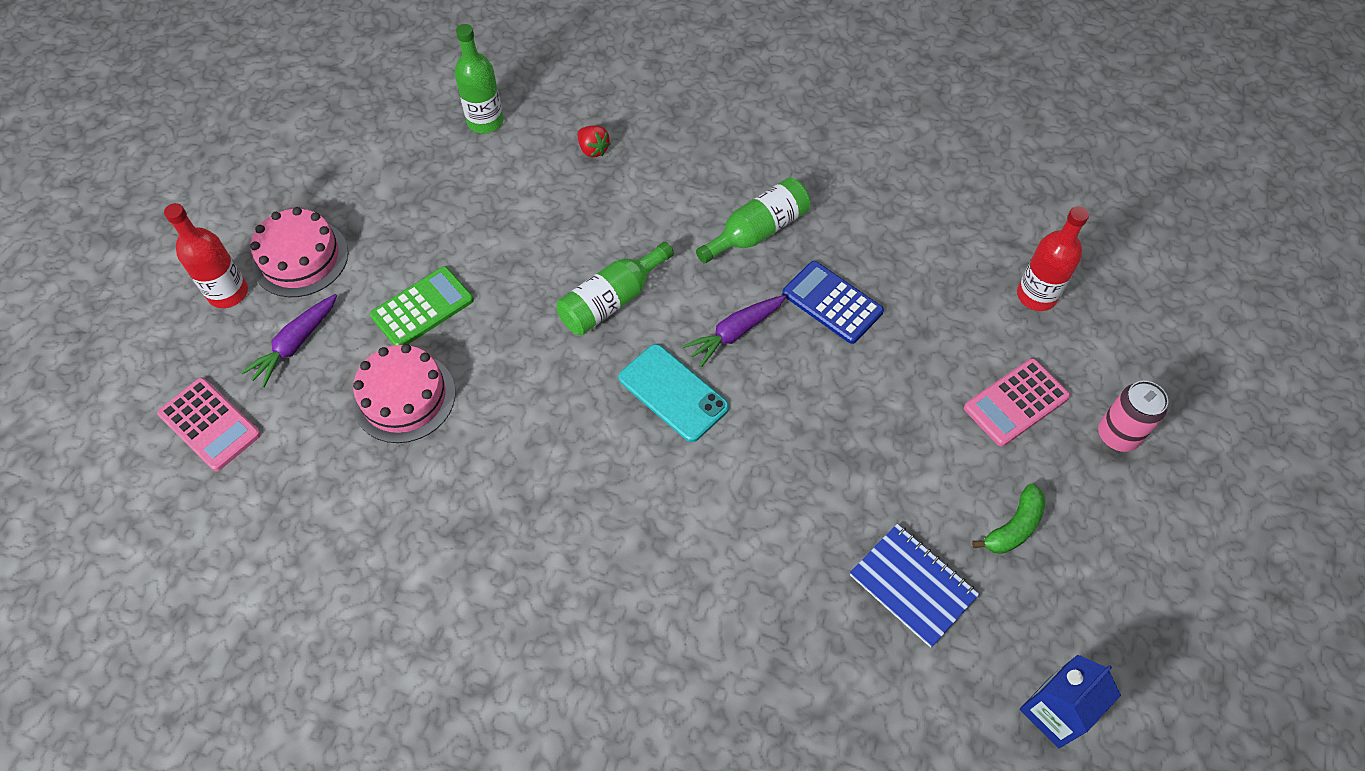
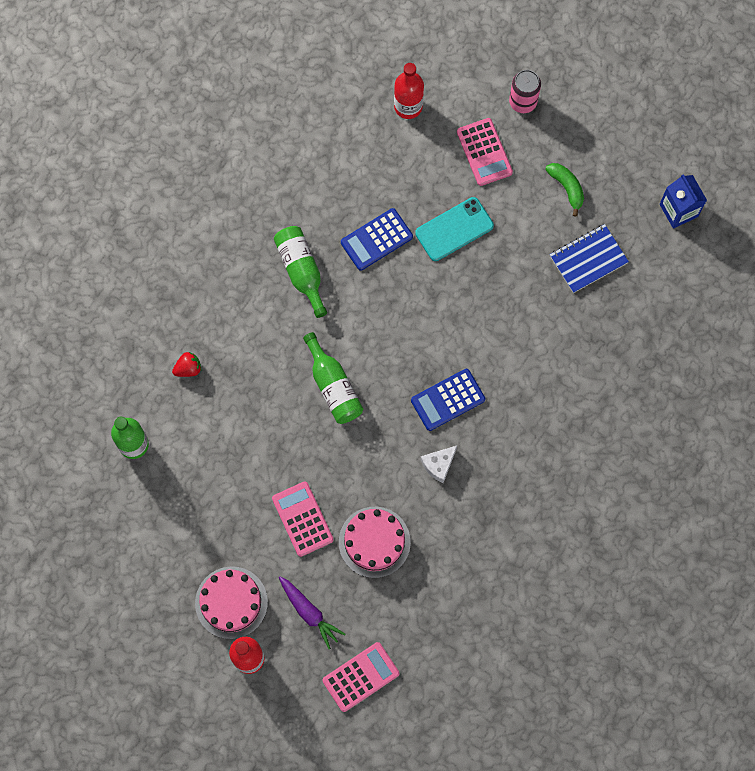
camera: 75 degrees left, 15 degrees up
green calculator [370,266,474,345] -> pink calculator [272,481,334,557]
turquoise phone [619,344,729,442] -> turquoise phone moved to [415,197,494,261]
purple carrot [683,295,786,367] -> none
none -> blue calculator [411,369,485,431]
none -> white cheese [420,445,457,483]

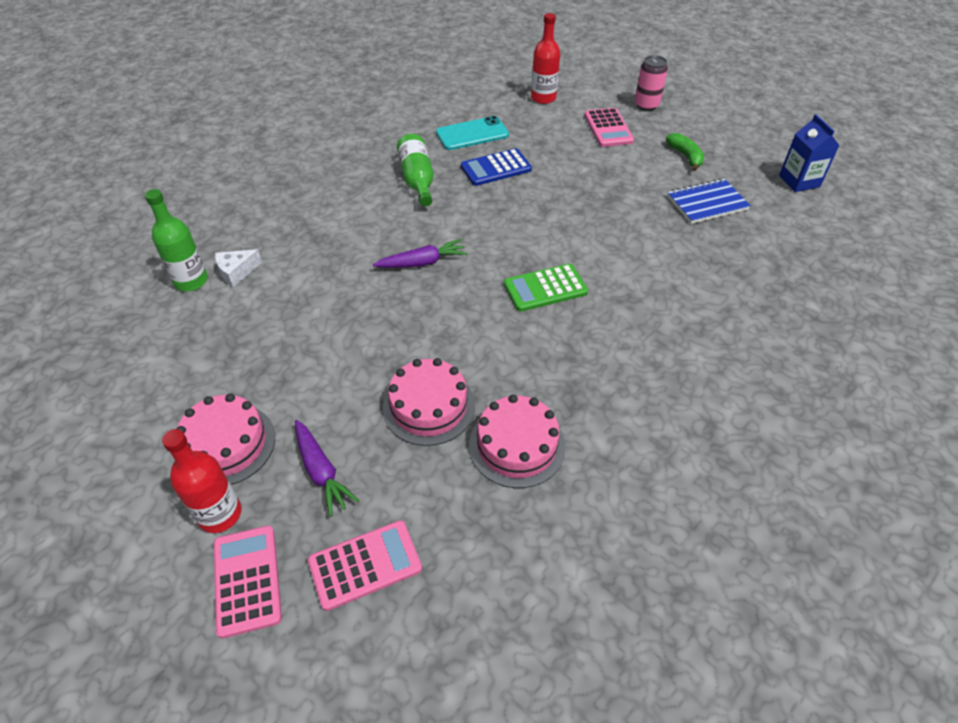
camera: 10 degrees right, 25 degrees down
red strawberry [172,352,201,377] -> none
pink calculator [272,481,334,557] -> pink calculator moved to [214,526,282,639]
green bottle [303,332,363,424] -> purple carrot [373,239,468,268]
blue calculator [411,369,485,431] -> green calculator [504,264,588,312]
turquoise phone [415,197,494,261] -> turquoise phone moved to [436,116,509,150]
white cheese [420,445,457,483] -> white cheese moved to [215,249,262,287]
none -> pink cake [469,394,566,488]

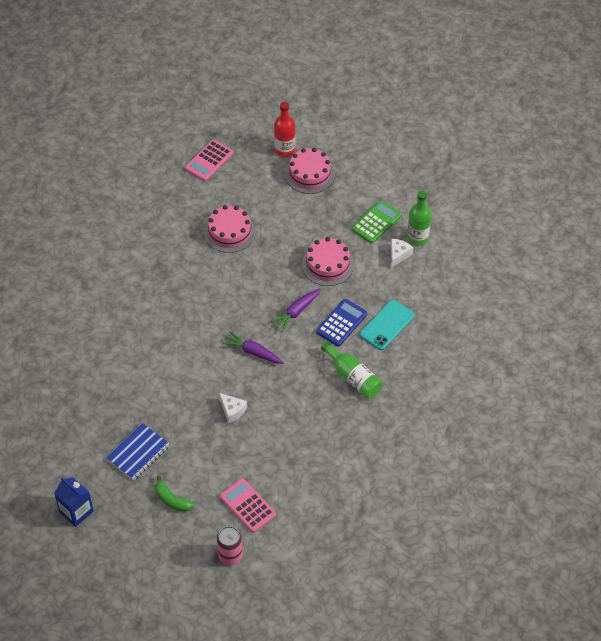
camera: 150 degrees right, 5 degrees up
pink calculator [214,526,282,639] -> none
purple carrot [295,420,359,517] -> purple carrot moved to [222,331,284,364]
turquoise phone [436,116,509,150] -> turquoise phone moved to [360,300,415,350]
blue calculator [461,148,532,186] -> blue calculator moved to [316,299,367,346]
pink cake [469,394,566,488] -> pink cake moved to [302,237,354,286]
green calculator [504,264,588,312] -> green calculator moved to [351,200,402,243]
red bottle [531,13,560,104] -> none
none -> white cheese [219,393,247,423]

